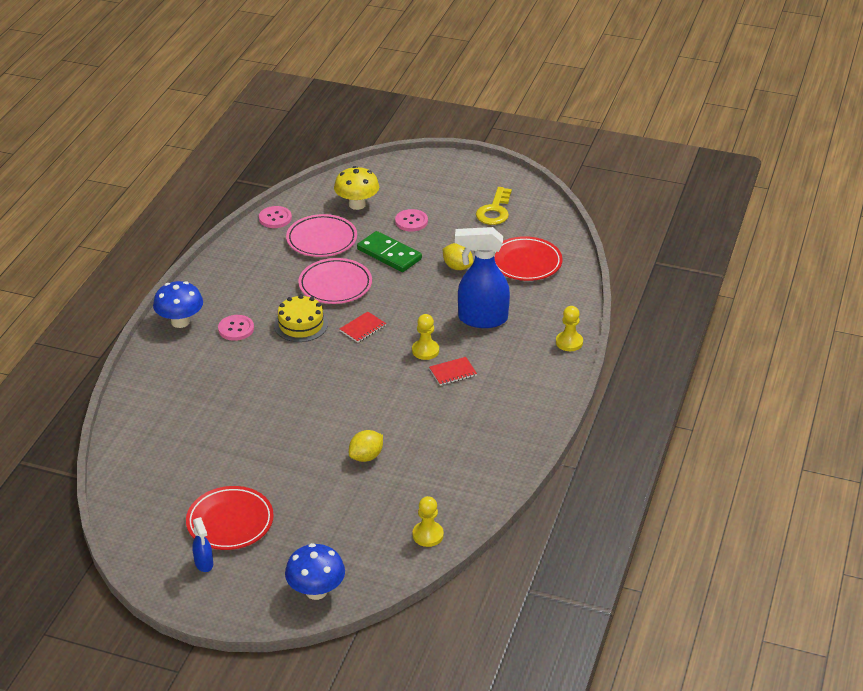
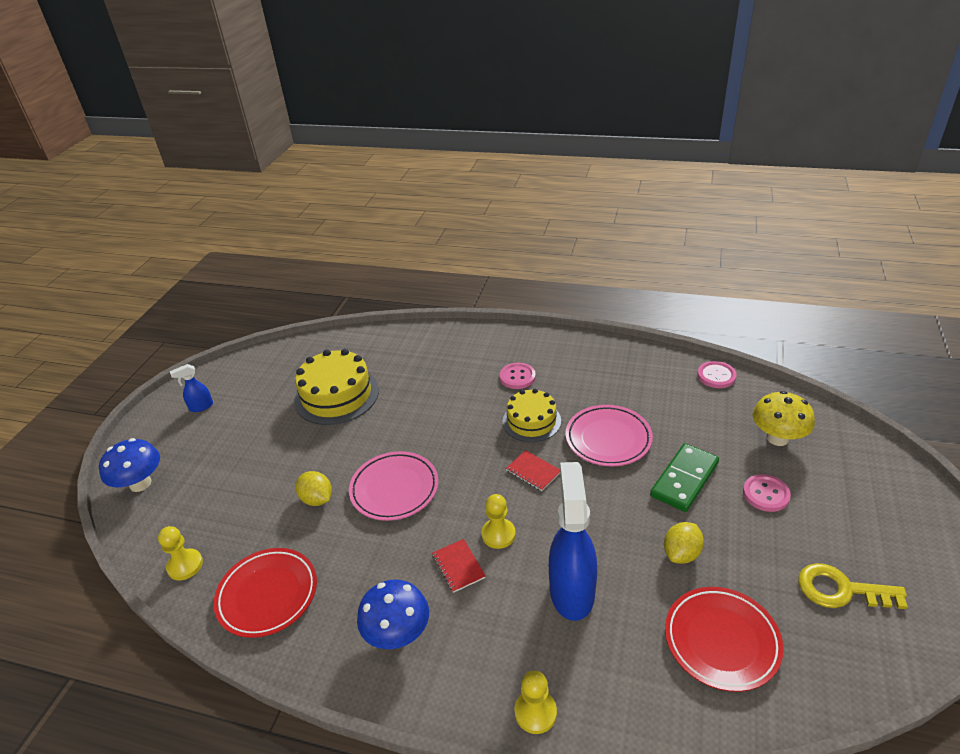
camera: 90 degrees right, 0 degrees up
blue mushroom [153,281,203,328] -> blue mushroom moved to [357,579,429,649]
red plate [186,486,274,550] -> red plate moved to [213,548,317,638]
pink plate [286,214,357,257] -> pink plate moved to [349,451,439,521]
none -> yellow cake [294,349,379,425]

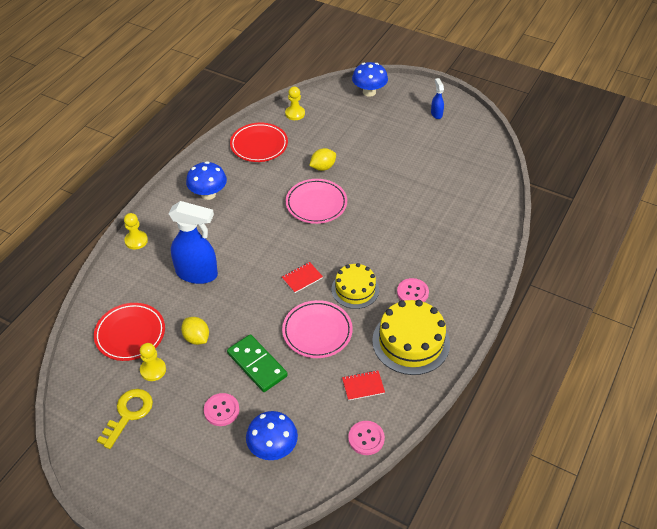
camera: 100 degrees right, 10 degrees up
yellow cake [294,349,379,425] -> yellow cake moved to [372,300,450,375]
red notebook [432,539,486,593] -> red notebook moved to [342,370,385,401]
yellow pawn [481,494,516,549] -> yellow pawn moved to [140,343,166,381]
yellow mushroom [753,391,815,446] -> blue mushroom [246,411,298,460]

